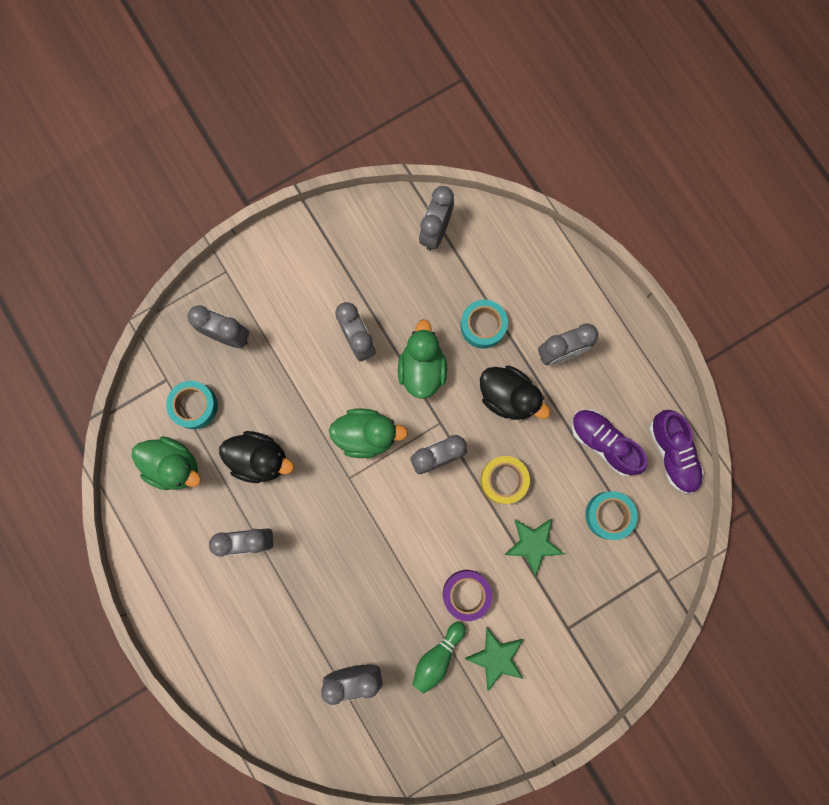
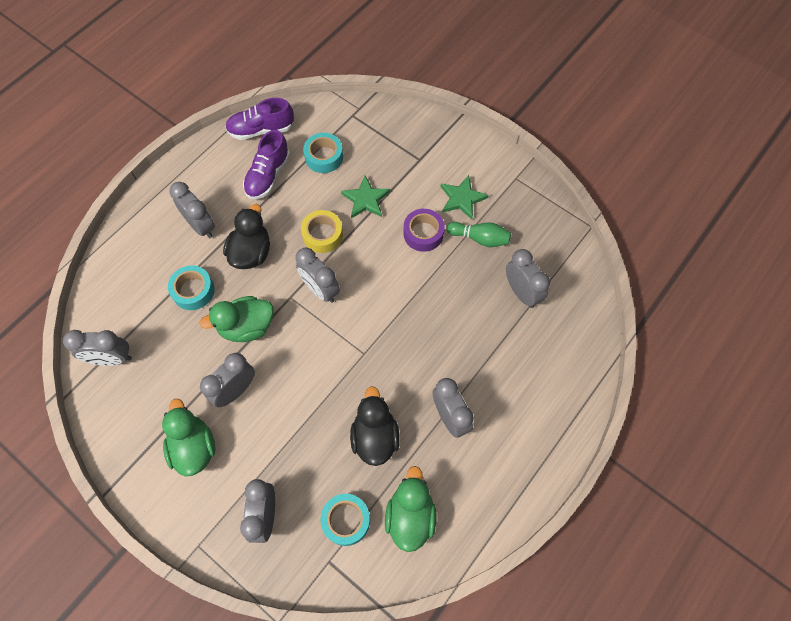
camera: 110 degrees left, 15 degrees down
green duck [329,408,408,458] -> green duck moved to [162,399,215,476]
purple shoe [649,410,704,494] -> purple shoe turned 150 degrees counterclockwise [225,98,294,140]

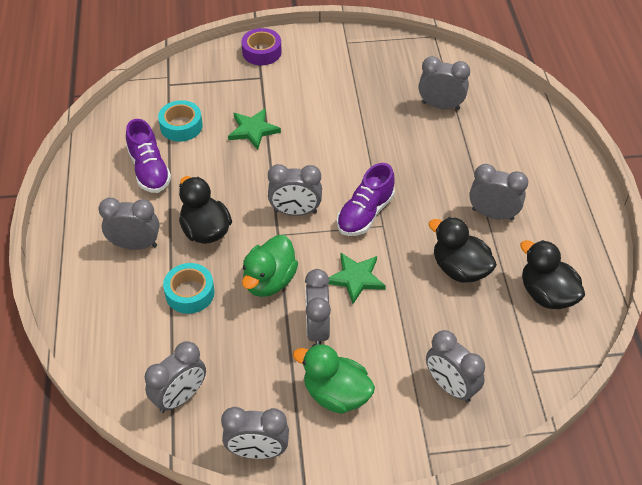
camera: 45 degrees left, 15 degrees down
purple shoe [225,98,294,140] -> purple shoe moved to [337,163,395,236]
yellow tape [301,210,343,253] -> none
turquoise tape [320,494,370,546] -> none
green duck [385,466,437,552] -> black duck [520,240,585,309]
purple tape [403,209,445,252] -> purple tape moved to [241,28,282,65]
green star [440,175,489,220] -> green star moved to [327,253,386,304]
green bowling pin [447,222,511,247] -> none
none -> grey clock [221,407,289,459]

